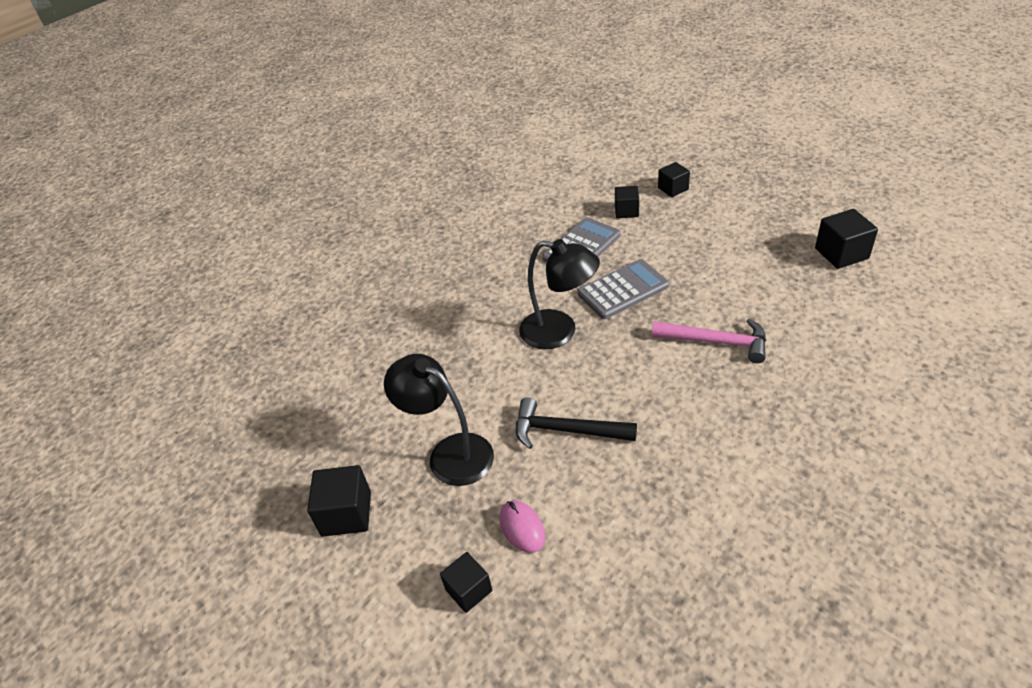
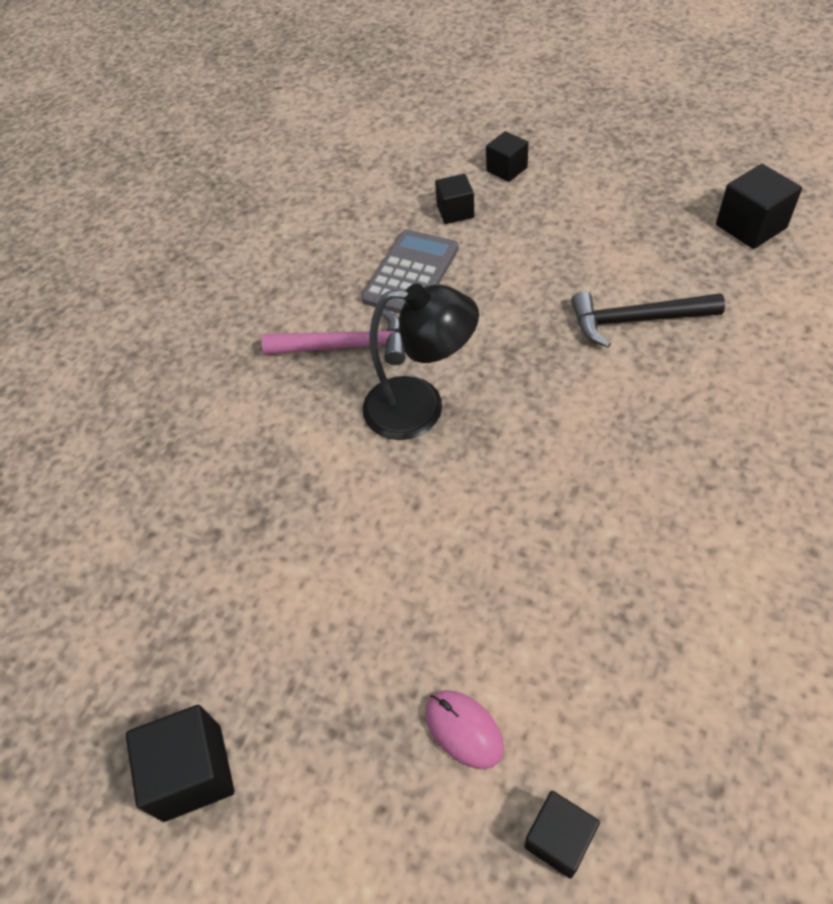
camera: 15 degrees left, 10 degrees up
black lamp [384,354,494,486] -> none
black cube [440,552,492,613] -> black cube moved to [524,791,600,879]
black hammer [516,397,637,449] -> black hammer moved to [571,291,725,348]
grey calculator [577,259,669,319] -> none
pink hammer [652,319,766,363] -> pink hammer moved to [262,309,406,365]

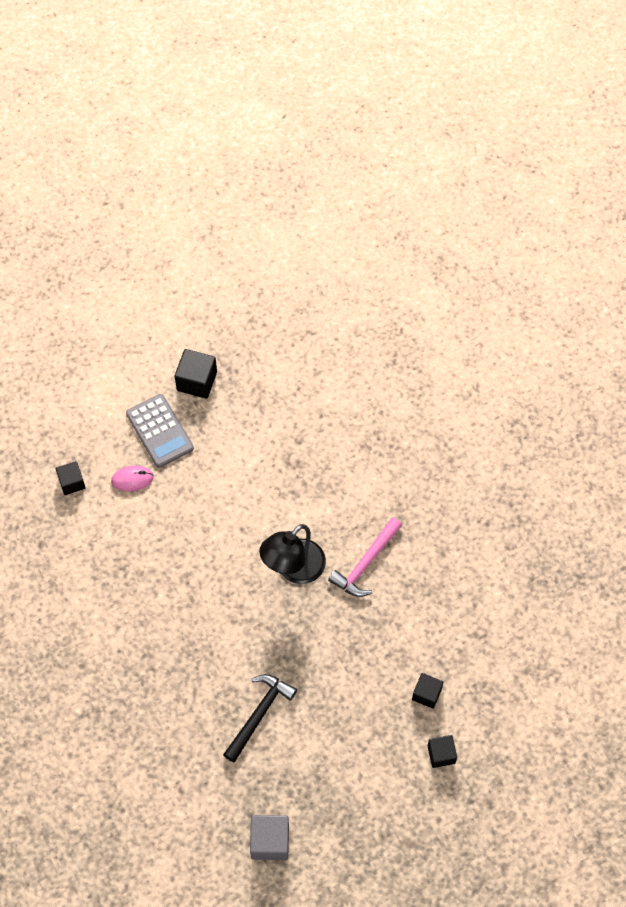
camera: 120 degrees right, 10 degrees up
grey calculator [361,229,459,314] -> grey calculator moved to [126,394,194,468]
black cube [716,164,802,249] -> grey cube [250,815,289,860]

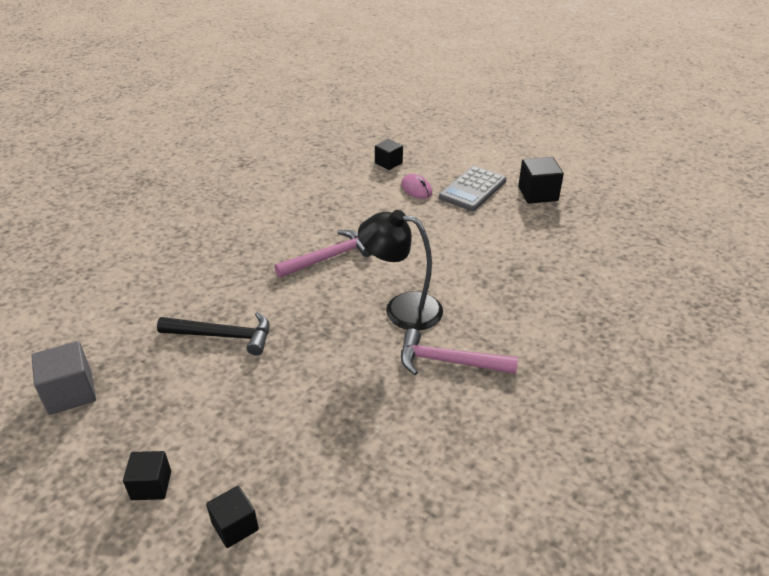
camera: 65 degrees right, 25 degrees down
black cube [412,673,443,709] -> black cube moved to [123,451,171,500]
none -> pink hammer [275,230,372,278]

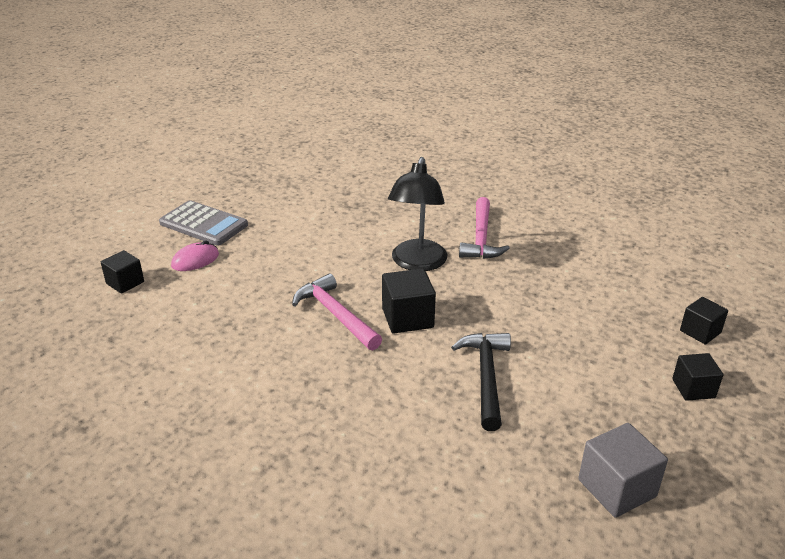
camera: 95 degrees left, 5 degrees down
black cube [518,157,564,204] -> black cube moved to [382,268,436,334]

